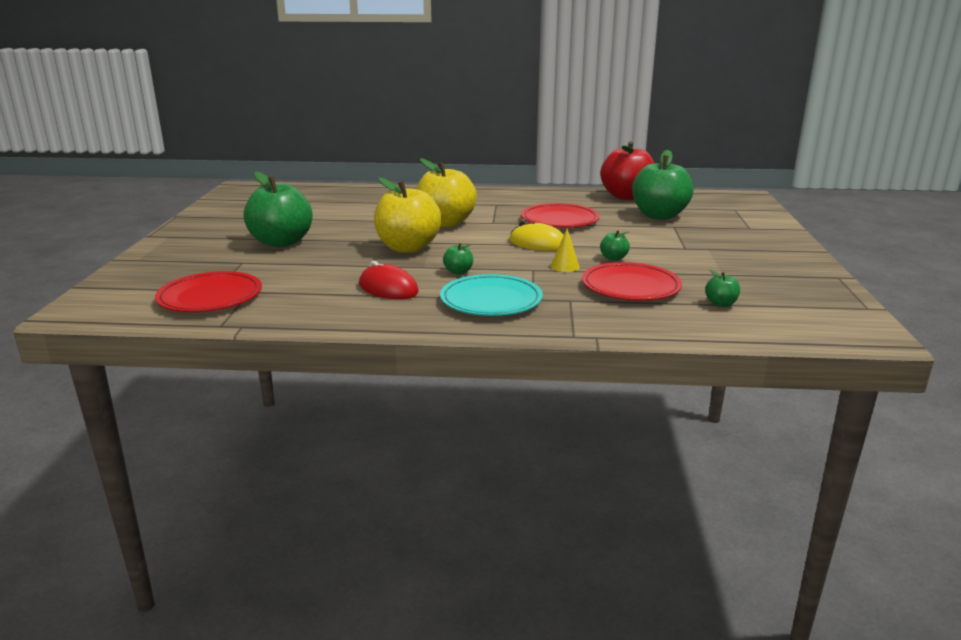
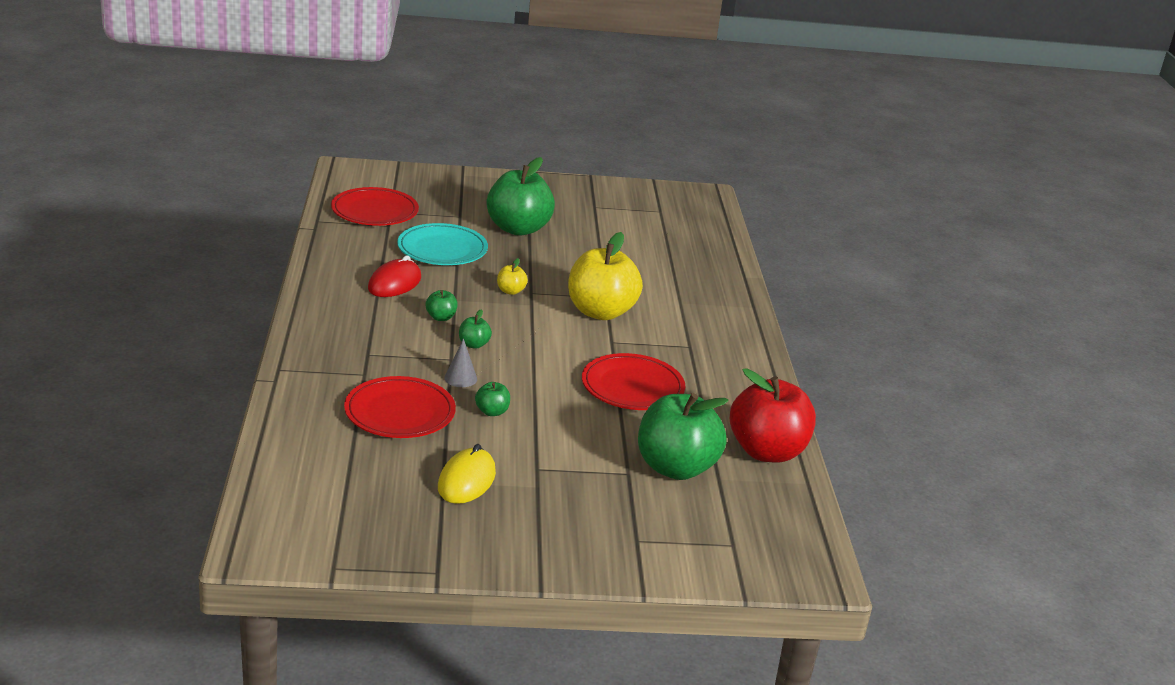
camera: 80 degrees right, 5 degrees up
yellow apple [374,177,441,253] -> yellow apple [497,258,528,295], size x0.42
turquoise plate [440,274,543,316] -> turquoise plate moved to [397,223,488,265]
yellow mouse [509,220,564,251] -> yellow mouse moved to [438,444,496,504]
yellow cone [551,229,580,272] -> grey cone [444,338,477,387]
green apple [705,270,740,307] -> green apple moved to [459,309,492,349]

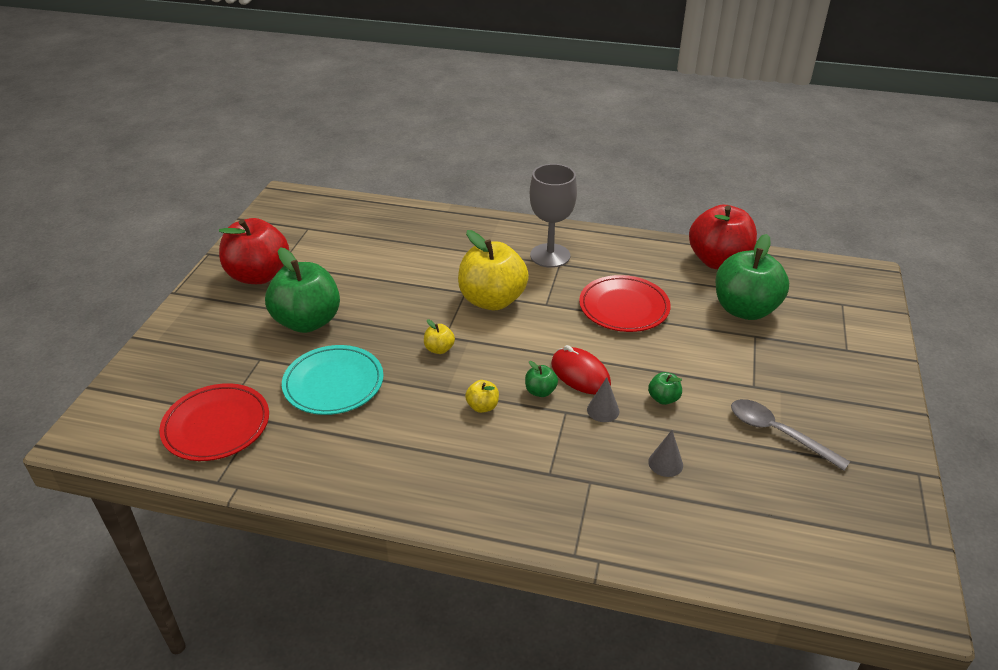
camera: 70 degrees left, 10 degrees up
red plate [344,376,456,438] -> grey cone [648,430,683,477]
red mouse [368,255,421,297] -> red mouse moved to [551,345,611,395]
green apple [426,290,458,321] -> yellow apple [465,380,499,413]
yellow mouse [438,444,496,504] -> grey spoon [731,399,850,471]
none -> red apple [219,218,289,284]
none -> grey goblet [530,164,577,268]

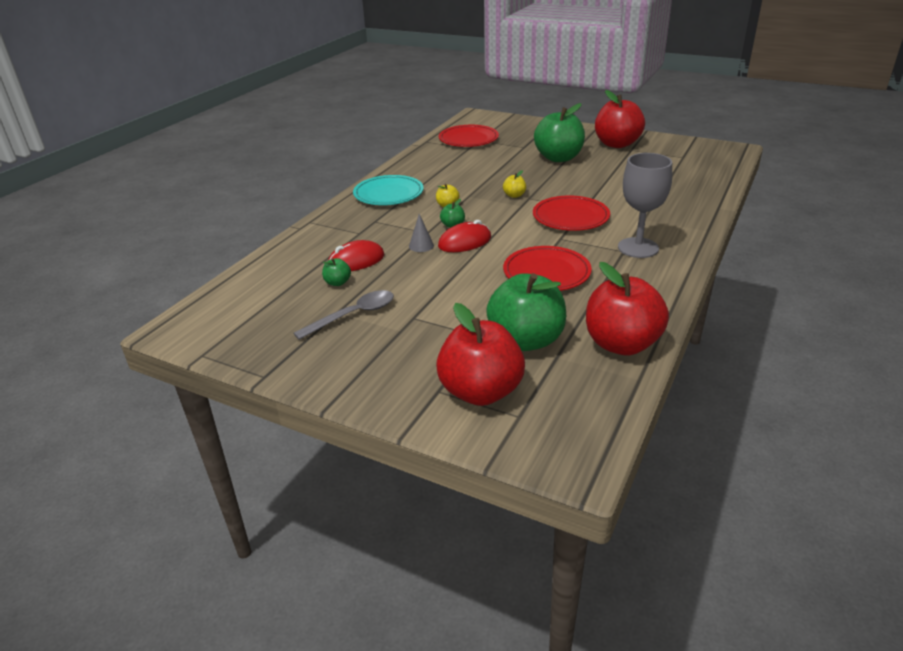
camera: 105 degrees right, 5 degrees down
turquoise plate [282,345,384,415] -> turquoise plate moved to [353,175,424,205]
yellow apple [458,230,529,310] -> red plate [533,195,610,231]
green apple [648,372,682,405] -> green apple moved to [322,258,351,286]
grey cone [648,430,683,477] -> red mouse [328,240,384,271]
none -> red apple [436,303,525,406]

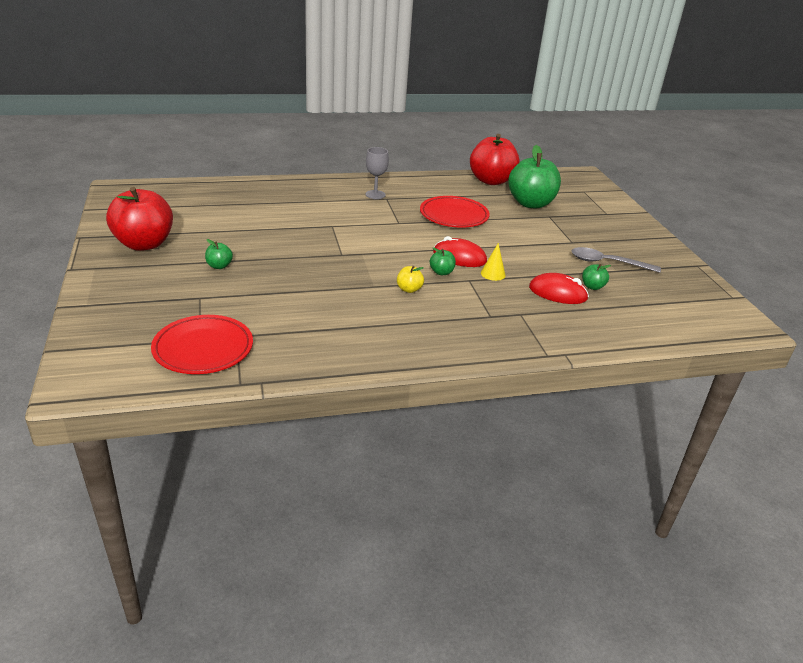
camera: 135 degrees left, 0 degrees up
turquoise plate [353,175,424,205] -> none
grey cone [409,214,434,252] -> yellow cone [481,243,506,281]
red apple [436,303,525,406] -> none
yellow apple [503,170,526,198] -> none
red plate [533,195,610,231] -> none
green apple [534,103,585,162] -> green apple [205,239,233,269], size x0.42
grey goblet [618,153,672,258] -> grey goblet [366,147,389,199], size x0.62

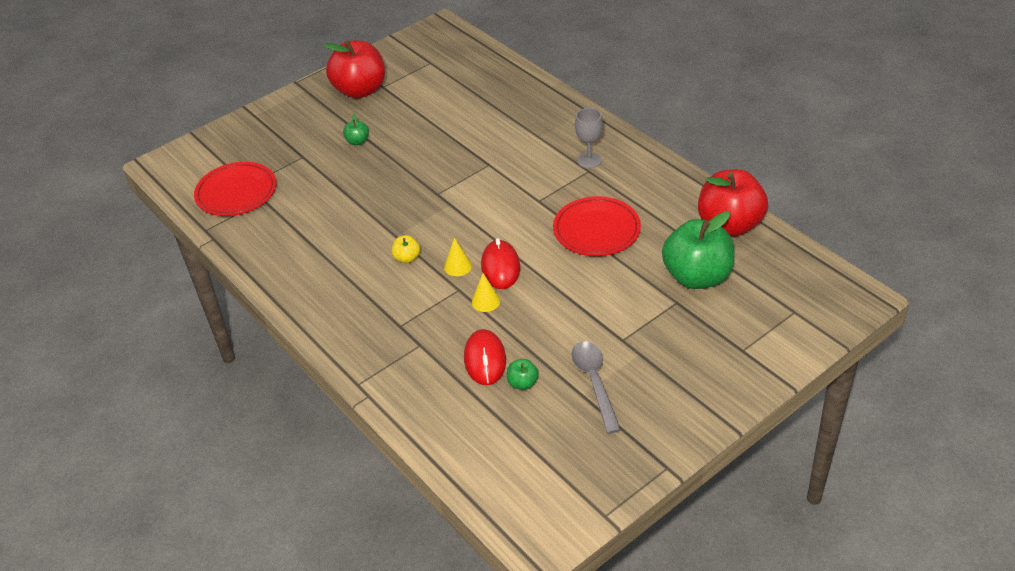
camera: 70 degrees right, 10 degrees up
green apple [430,247,456,275] -> yellow cone [444,238,472,276]

